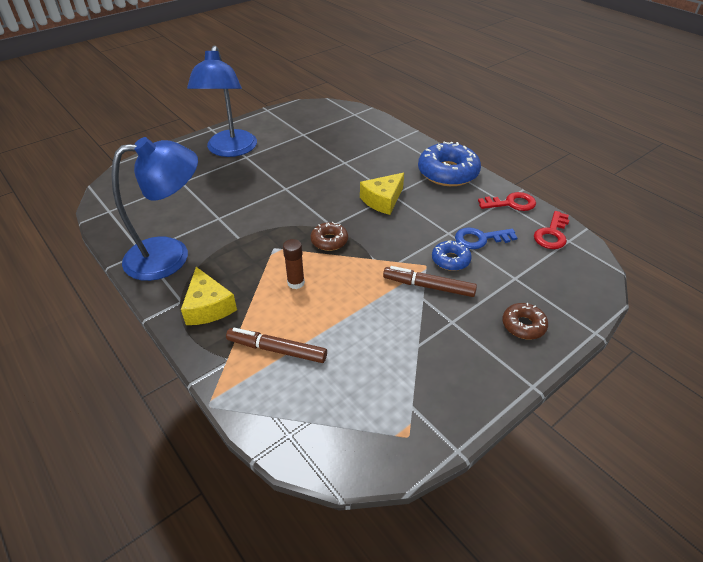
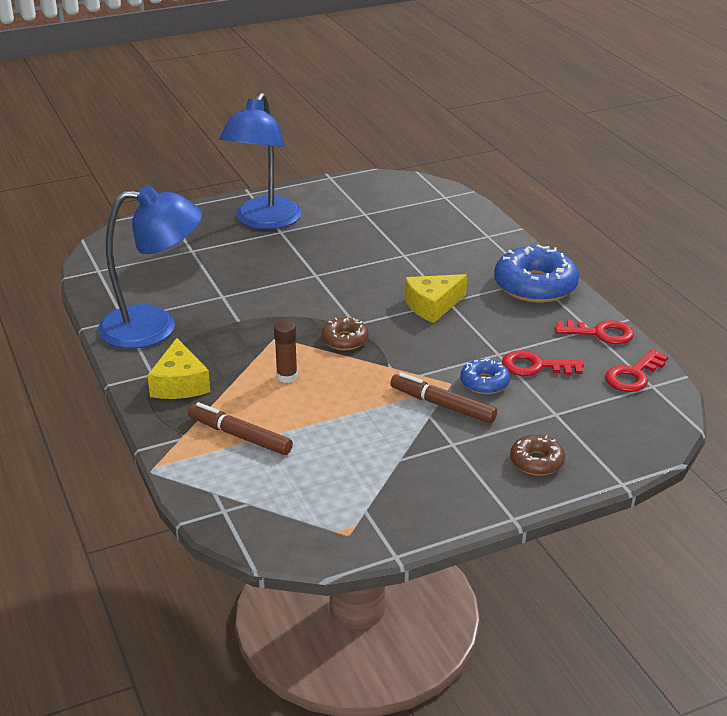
camera: 15 degrees right, 10 degrees down
blue key [455,227,518,249] -> red key [502,350,584,376]

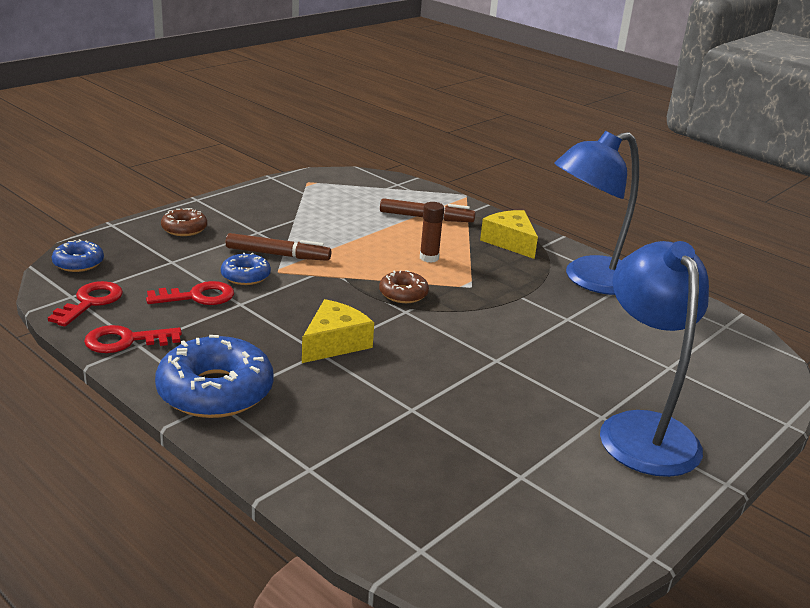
camera: 155 degrees right, 5 degrees down
none -> blue donut [52,239,104,272]

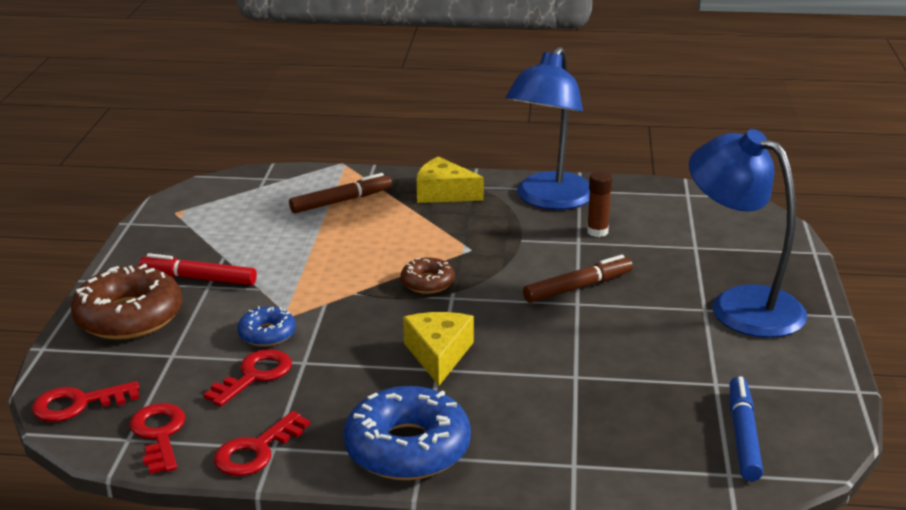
camera: 35 degrees left, 0 degrees up
blue donut [52,239,104,272] -> red key [32,381,140,422]
brown donut [161,208,207,236] -> brown donut [71,264,182,340], size x1.91
brown marker [226,233,331,261] -> brown marker moved to [523,255,633,303]
brown glue stick [420,202,444,263] -> brown glue stick moved to [587,171,612,237]
none -> red marker [139,253,257,285]
none -> blue marker [730,376,763,481]

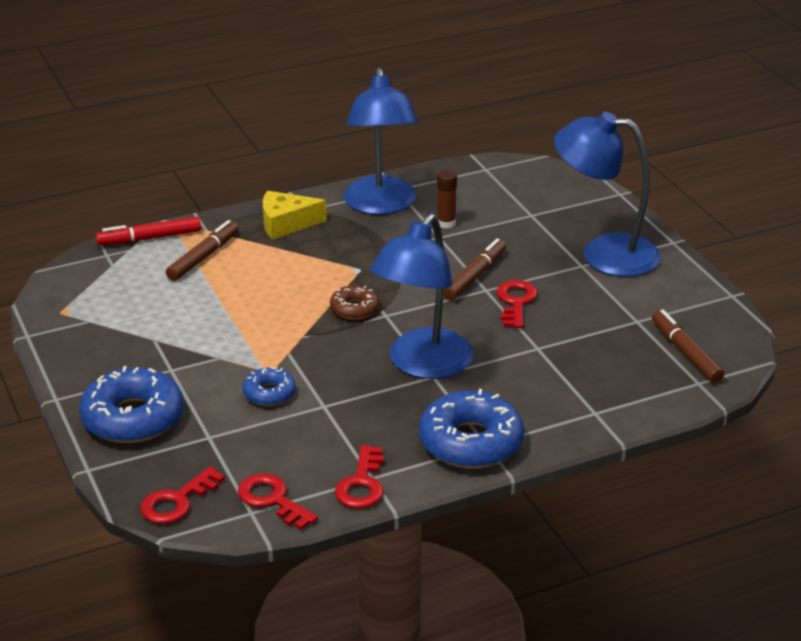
camera: 30 degrees left, 5 degrees up
brown donut [71,264,182,340] -> blue donut [79,366,184,443]
red marker [139,253,257,285] -> red marker moved to [96,217,201,246]
red key [204,349,292,407] -> red key moved to [496,280,538,328]
yellow cheese [403,312,474,386] -> blue lamp [370,214,473,379]
blue marker [730,376,763,481] -> brown marker [652,310,724,383]

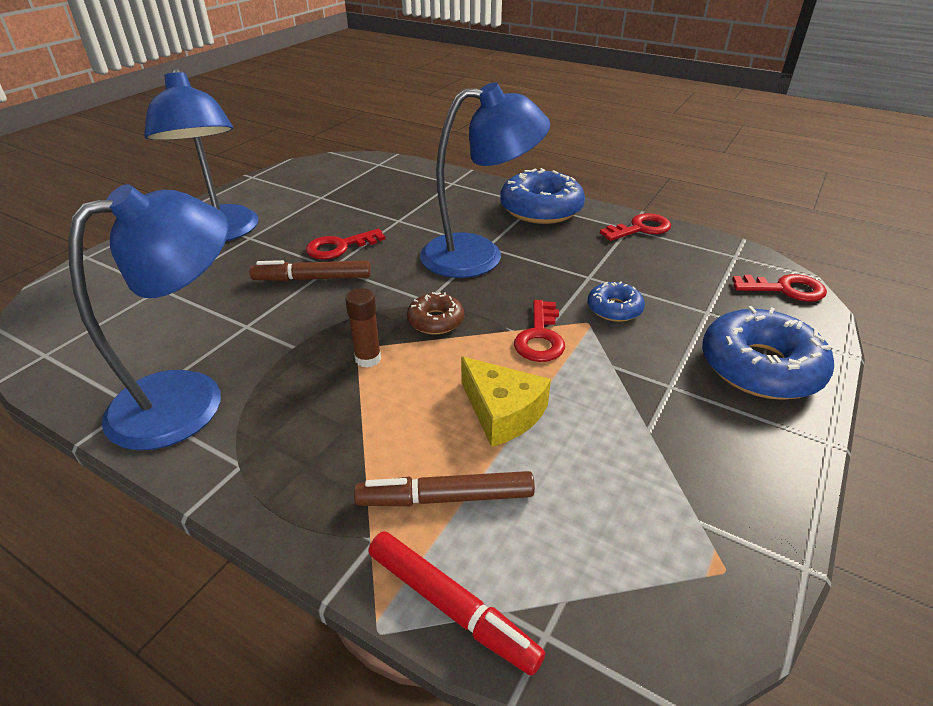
camera: 125 degrees left, 5 degrees up
red key [238,474,318,530] -> red key moved to [514,300,565,362]
yellow cheese [263,191,327,240] -> yellow cheese moved to [461,356,551,447]
brown glue stick [437,170,457,229] -> brown glue stick moved to [345,288,381,368]
brown marker [652,310,724,383] -> none

